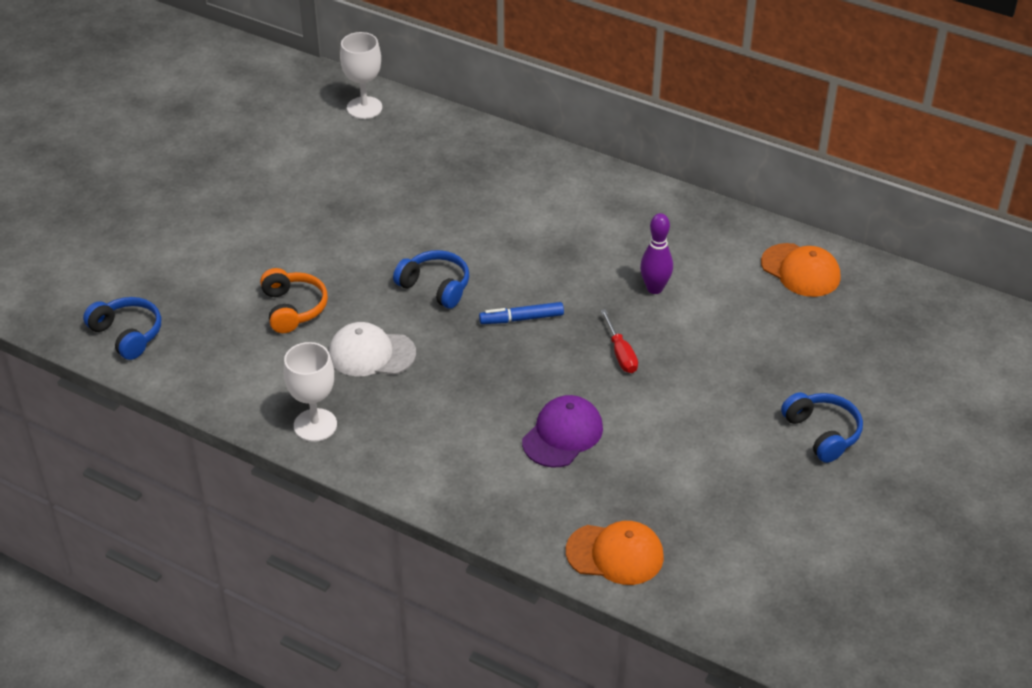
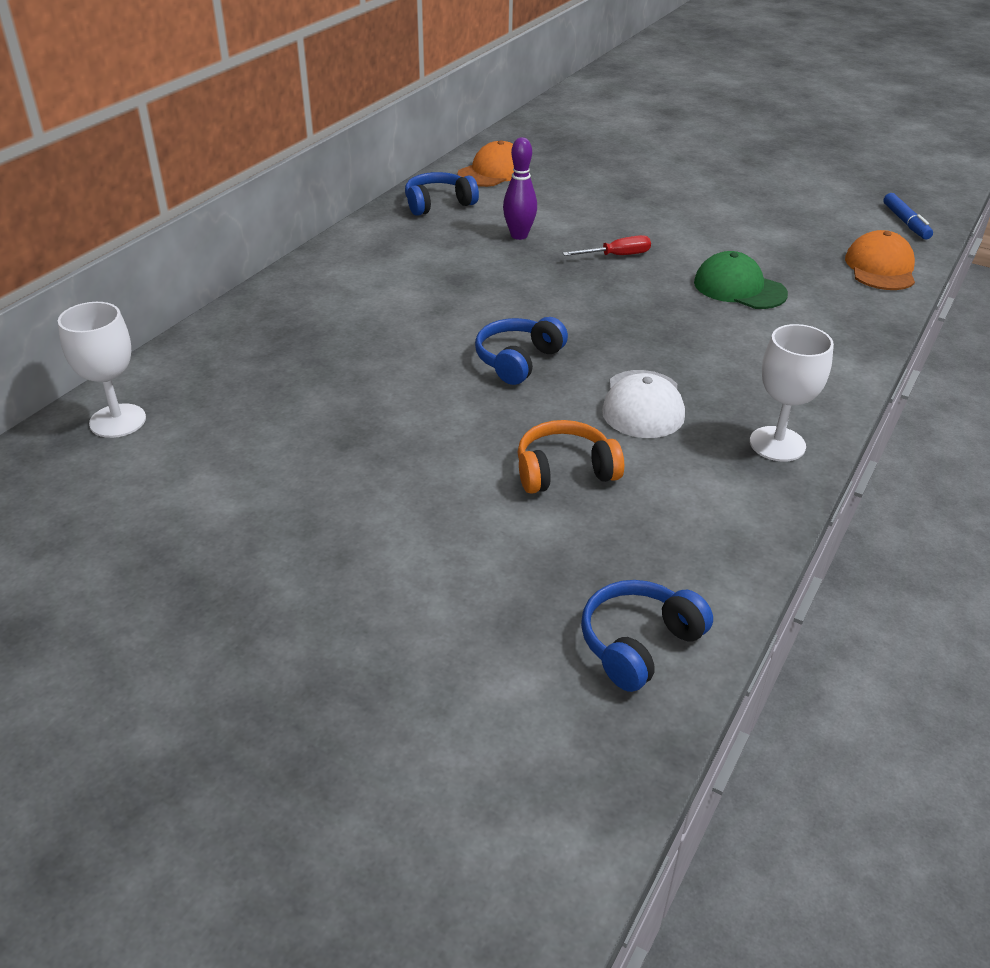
camera: 90 degrees left, 5 degrees down
blue marker [479,302,564,324] -> blue marker moved to [884,193,933,240]
purple cap [522,395,603,468] -> green cap [694,251,788,309]
blue headphones [781,392,863,463] -> blue headphones moved to [405,172,479,216]

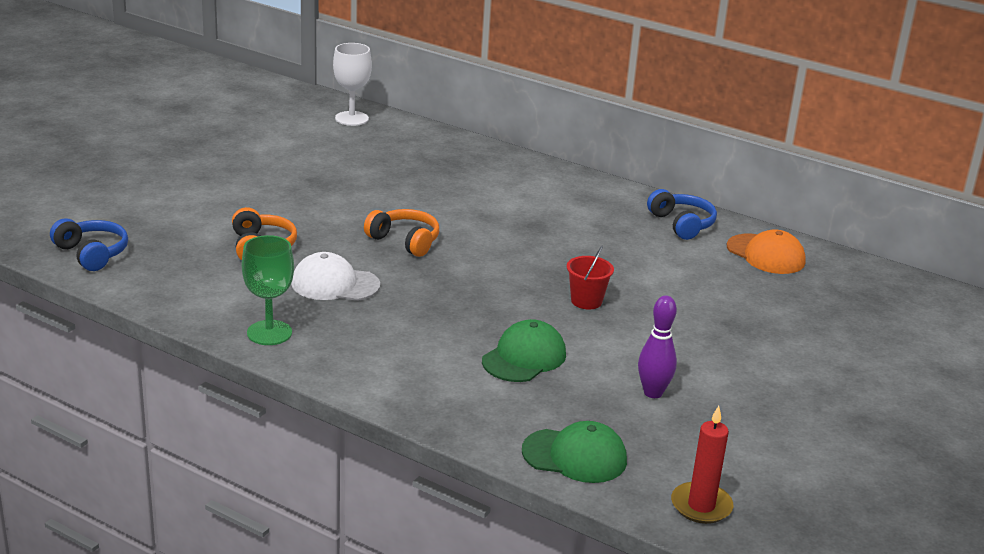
camera: 90 degrees right, 10 degrees down
blue headphones [475,317,568,385] -> orange headphones [364,209,439,257]
purple bowling pin [503,137,537,240] -> purple bowling pin moved to [638,295,677,398]
red screwdriver [563,235,651,256] -> red bucket [567,246,614,310]
white goblet [750,324,834,462] -> green goblet [242,235,294,345]
orange cap [845,230,915,290] -> green cap [522,421,627,483]
blue marker [884,193,933,240] -> red candle [671,406,734,524]

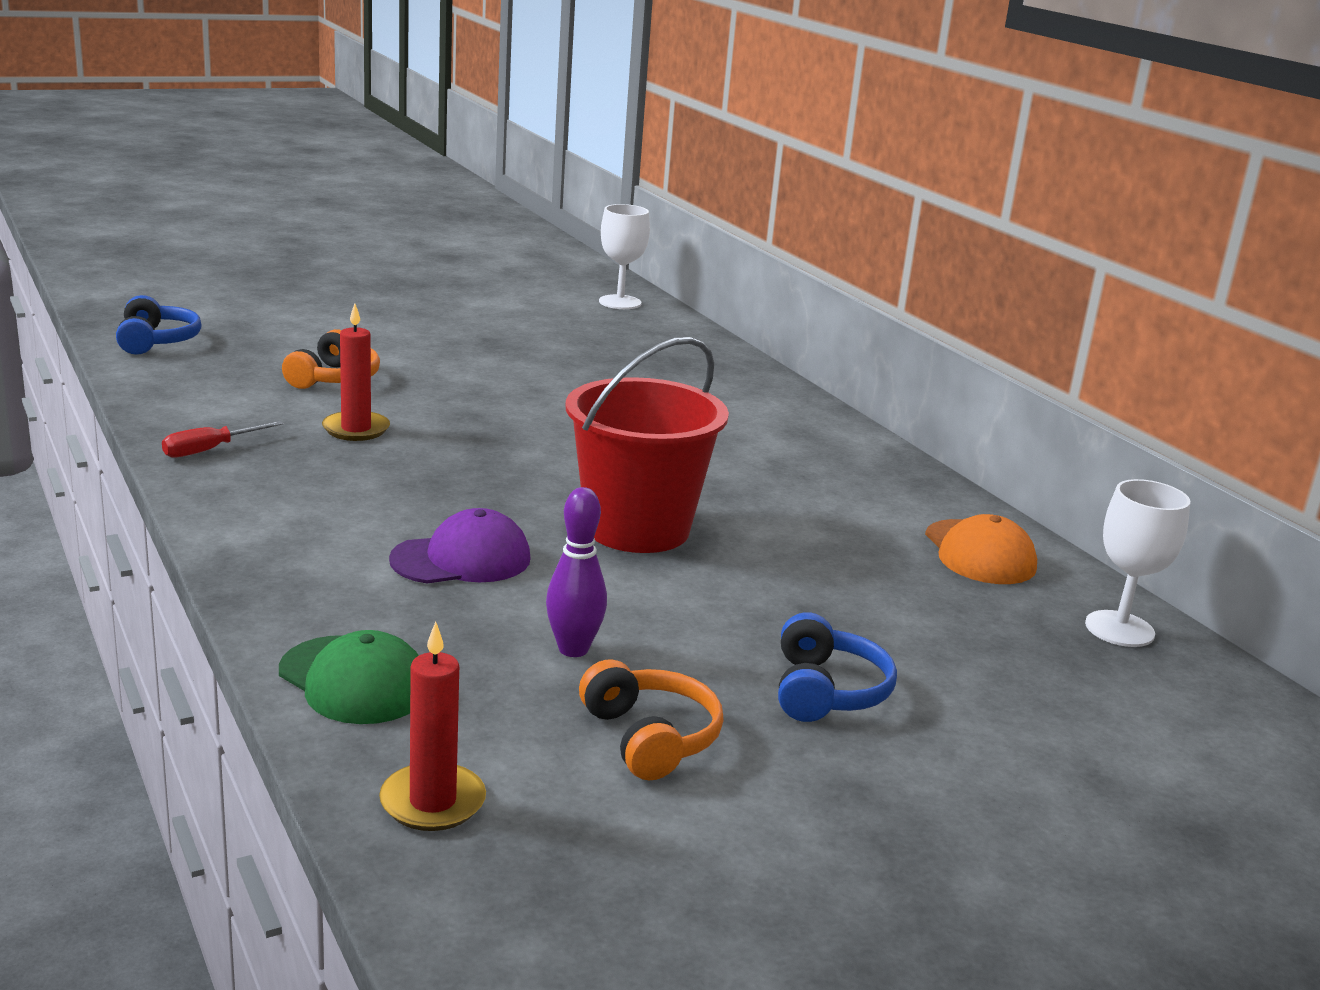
camera: 30 degrees right, 5 degrees down
green goblet [242,235,294,345] -> red screwdriver [162,421,284,458]
white cap [291,252,380,301] -> red candle [322,304,390,441]
orange headphones [364,209,439,257] -> orange headphones moved to [579,659,724,780]
green cap [482,319,566,382] -> purple cap [389,508,531,584]
red bucket [567,246,614,310] -> red bucket [565,337,729,553], size x2.25
blue headphones [647,189,717,240] -> blue headphones moved to [778,612,897,722]
none -> white goblet [1085,479,1190,647]

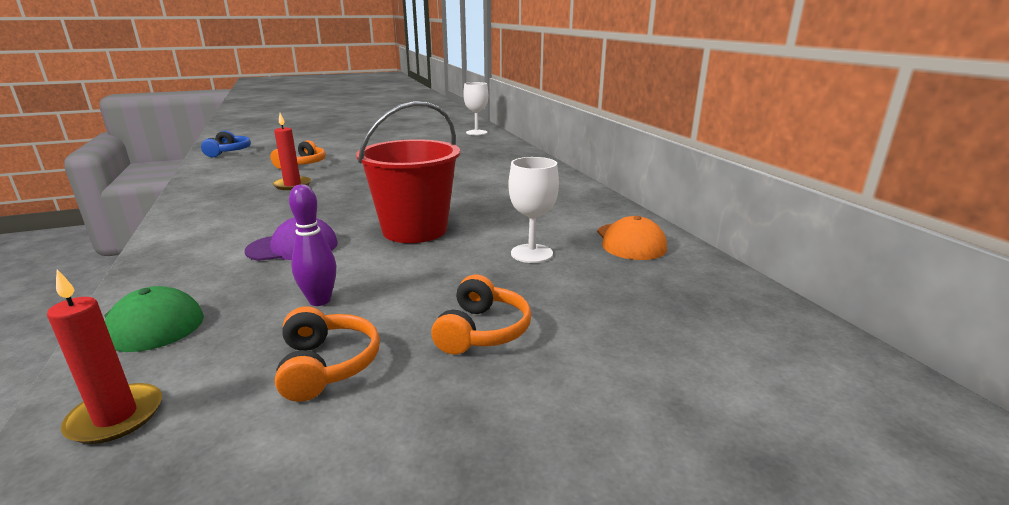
camera: 10 degrees right, 0 degrees up
red screwdriver [162,421,284,458] -> none
blue headphones [778,612,897,722] -> orange headphones [431,275,531,354]
white goblet [1085,479,1190,647] -> white goblet moved to [508,157,559,263]

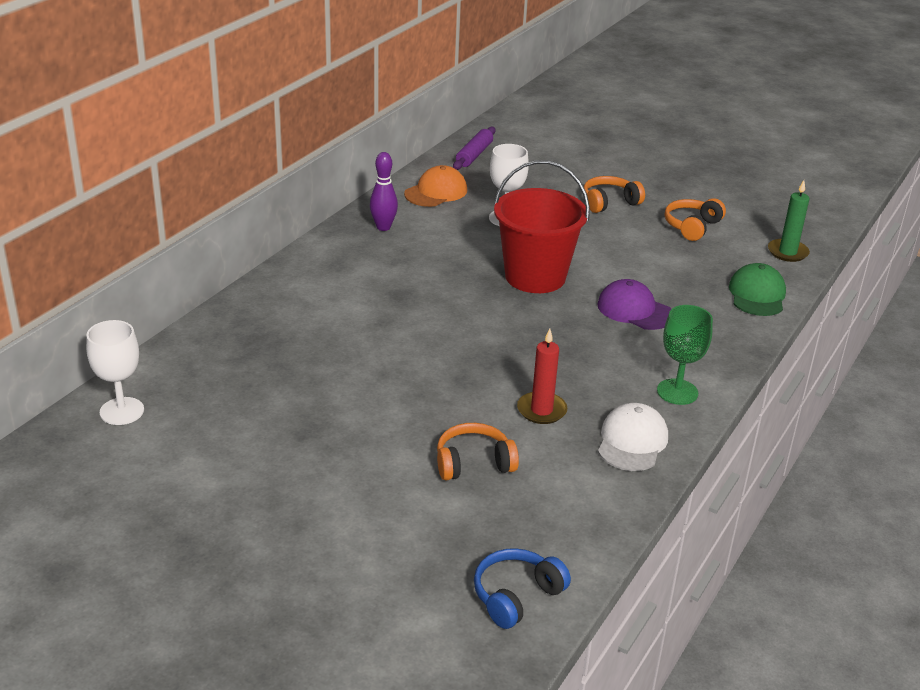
camera: 130 degrees left, 10 degrees up
red candle [47,269,162,444] -> green candle [768,180,810,262]
purple bowling pin [289,184,336,306] -> purple bowling pin moved to [370,152,398,231]
none -> purple rolling pin [453,127,496,170]
none -> white cap [598,403,668,471]
none -> green goblet [657,305,713,405]

